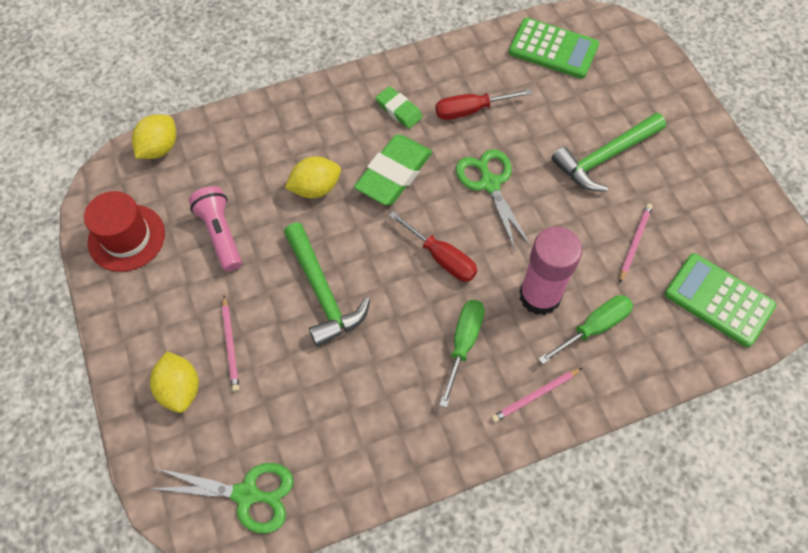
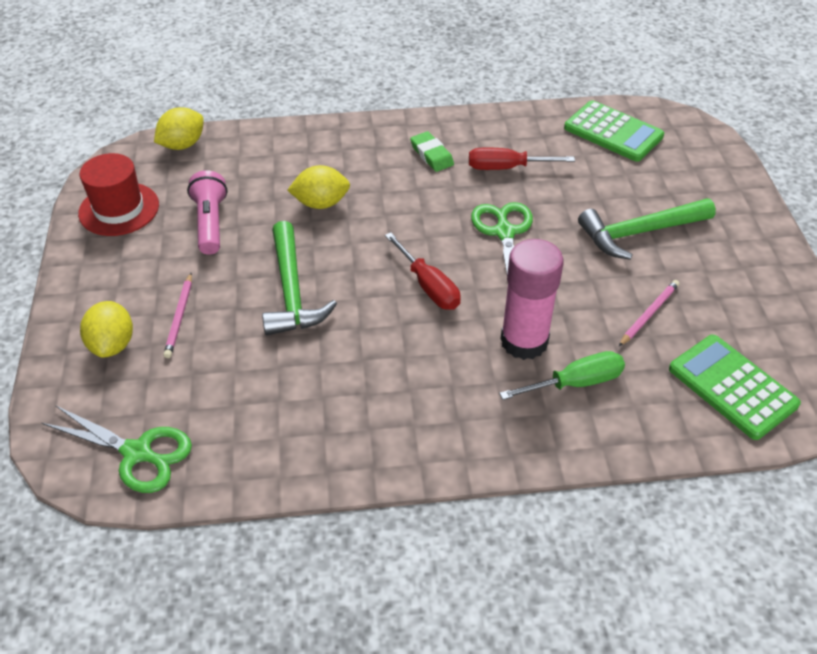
camera: 15 degrees right, 15 degrees down
green eraser [354,134,432,205] -> none
green screwdriver [439,300,485,408] -> none
pink pencil [491,368,582,423] -> none

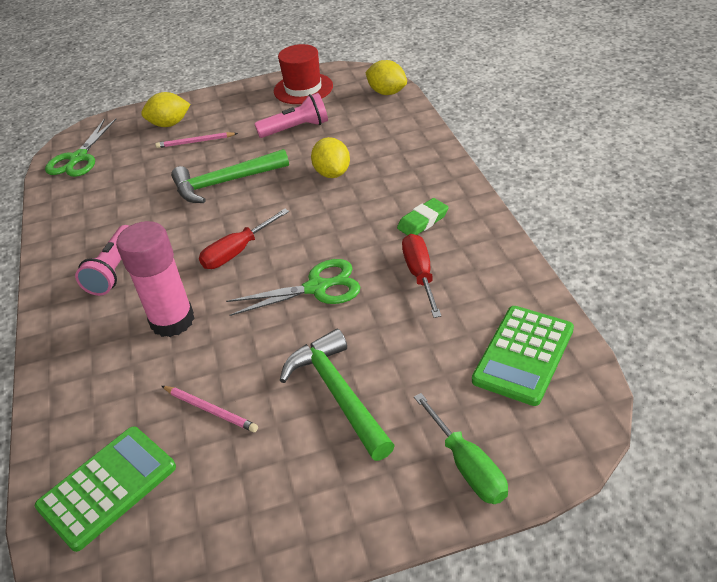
camera: 85 degrees right, 5 degrees down
green screwdriver [499,351,625,400] -> green screwdriver moved to [414,393,508,504]
none -> pink flashlight [75,225,129,296]

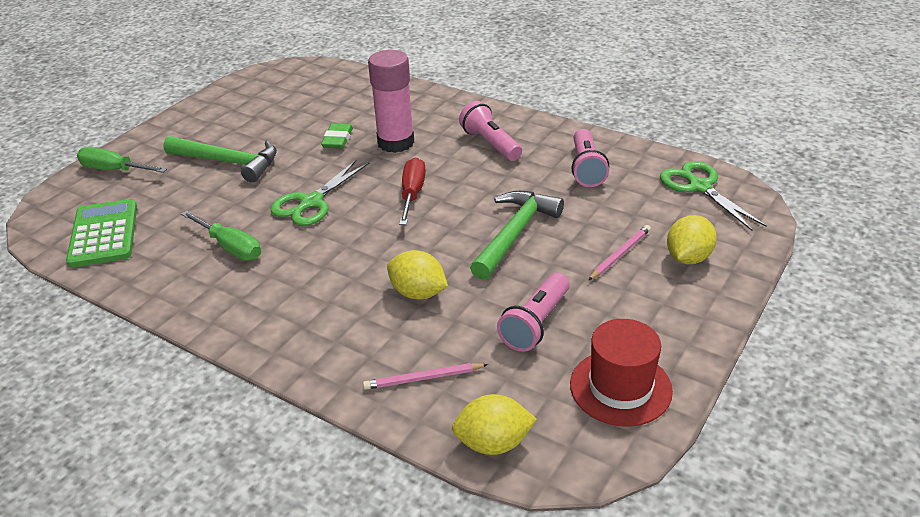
camera: 135 degrees right, 5 degrees down
green calculator [35,426,176,552] -> none
pink pencil [162,386,258,432] -> pink pencil moved to [363,363,488,390]
green eraser [397,198,449,235] -> green eraser moved to [321,123,353,149]
red screwdriver [402,234,441,318] -> green screwdriver [181,211,261,261]
none -> pink flashlight [571,129,609,187]

